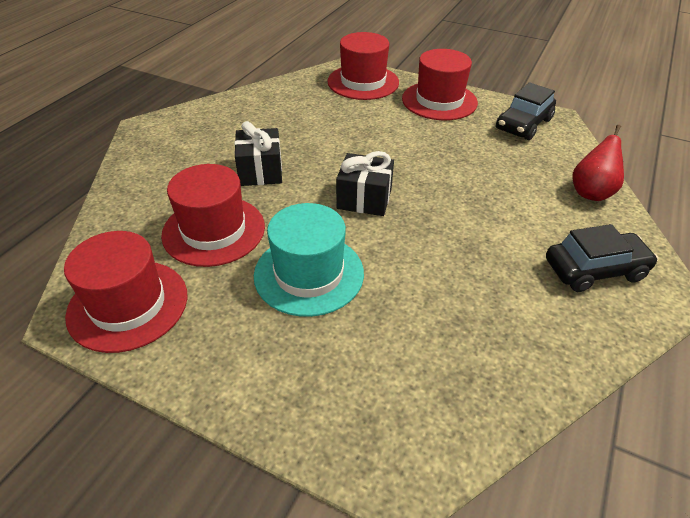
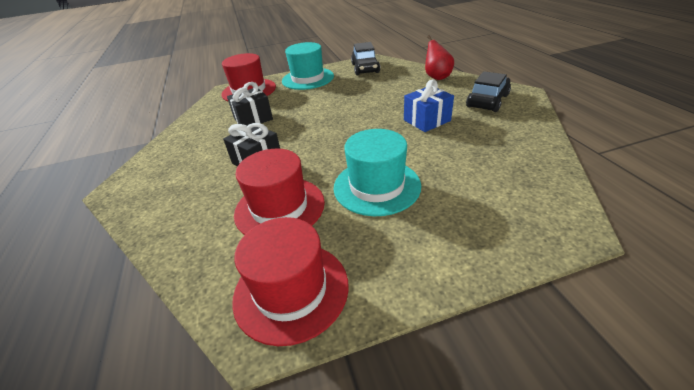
camera: 40 degrees left, 5 degrees down
black gift [336,151,394,216] -> black gift moved to [227,82,273,125]
red hat [402,49,478,120] -> turquoise hat [282,42,334,90]
none -> blue gift [404,79,454,132]

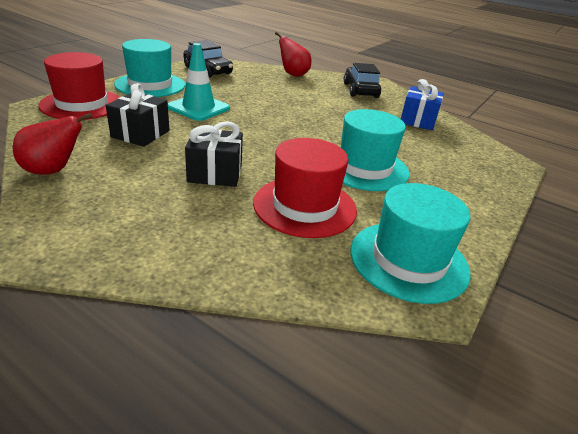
camera: 45 degrees left, 5 degrees down
red hat [232,217,349,346] -> turquoise hat [351,183,471,304]
blue gift [404,79,454,132] -> blue gift moved to [401,79,444,130]
none -> red pear [13,113,93,175]
none -> turquoise traffic cone [168,43,230,121]

